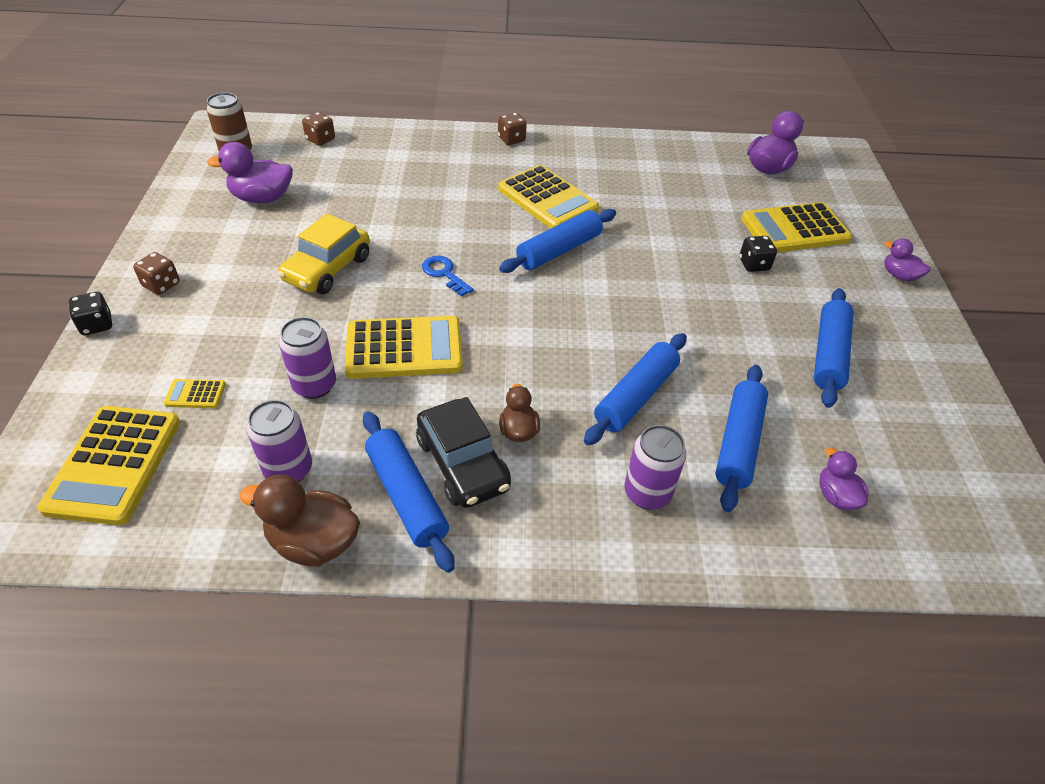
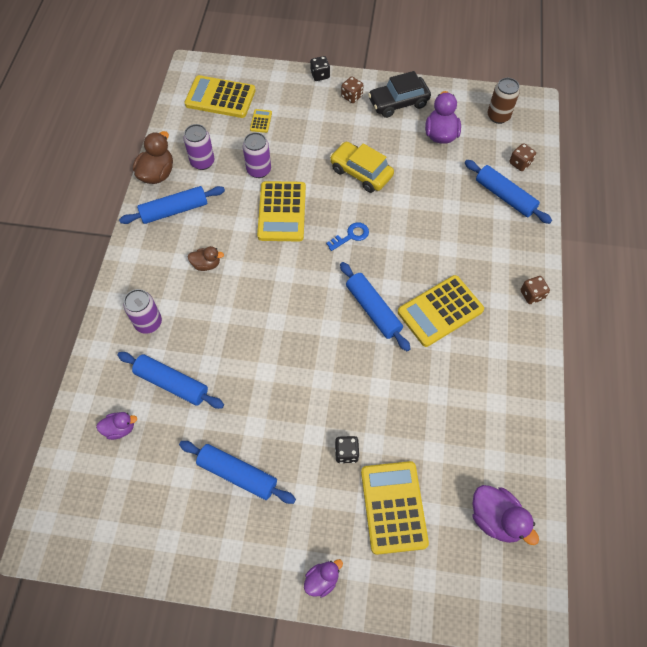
camera: 100 degrees right, 15 degrees up
black car [416,397,511,508] -> black car moved to [368,71,431,118]
blue rolling pin [584,333,687,445] -> blue rolling pin moved to [465,160,552,224]

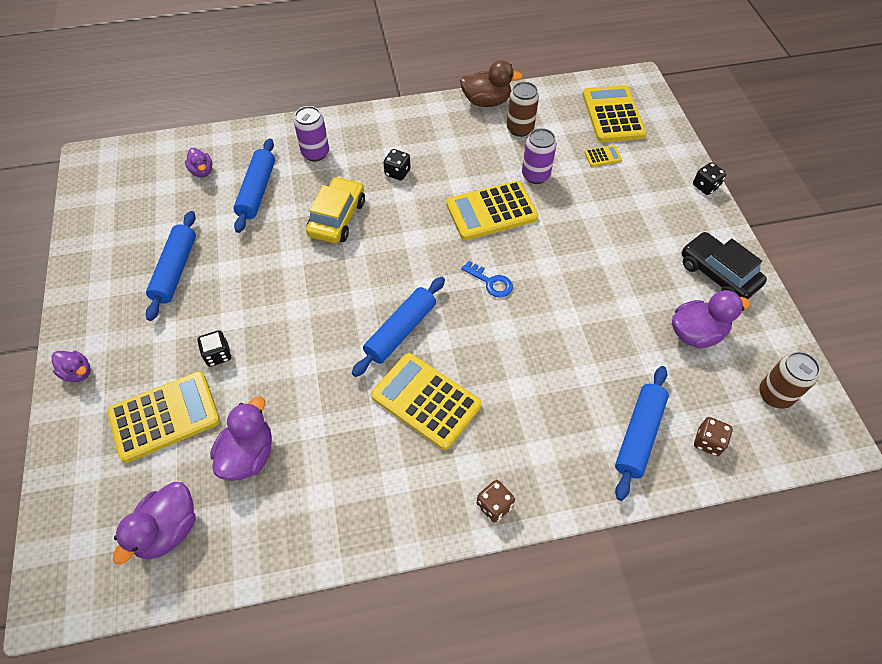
camera: 70 degrees right, 5 degrees down
blue rolling pin [119,186,225,224] -> none
purple can [184,124,214,170] -> brown can [507,82,539,137]
brown duck [188,246,224,271] -> black dice [383,149,411,180]
yellow car [330,142,394,193] -> yellow car moved to [306,176,365,244]
brown dice [341,77,364,103] -> none
none -> purple duck [210,396,272,481]

